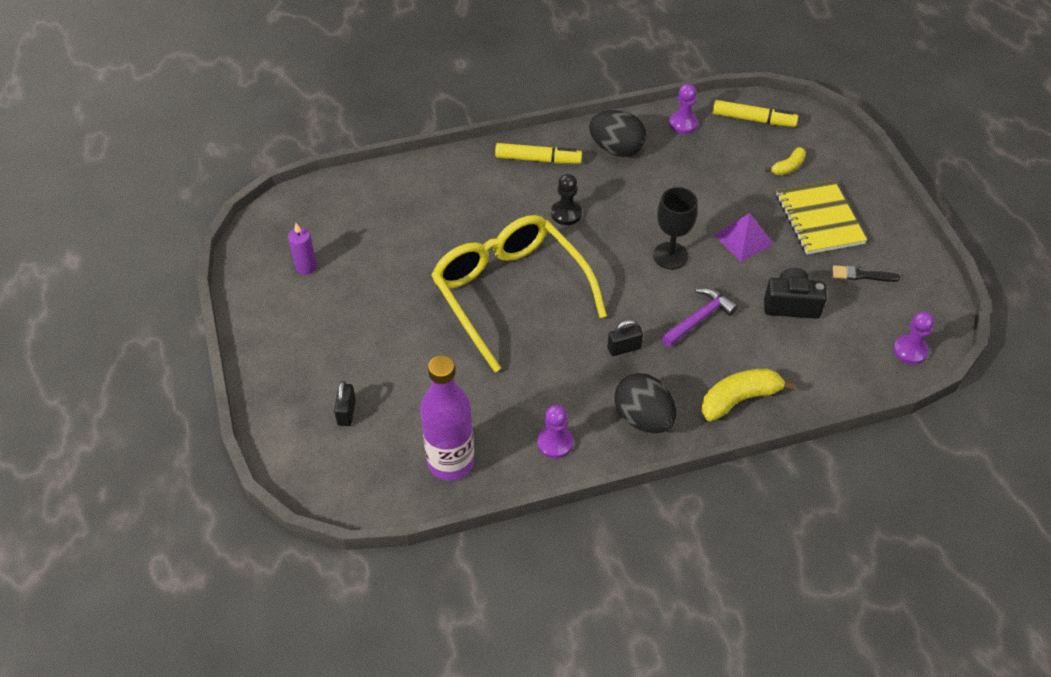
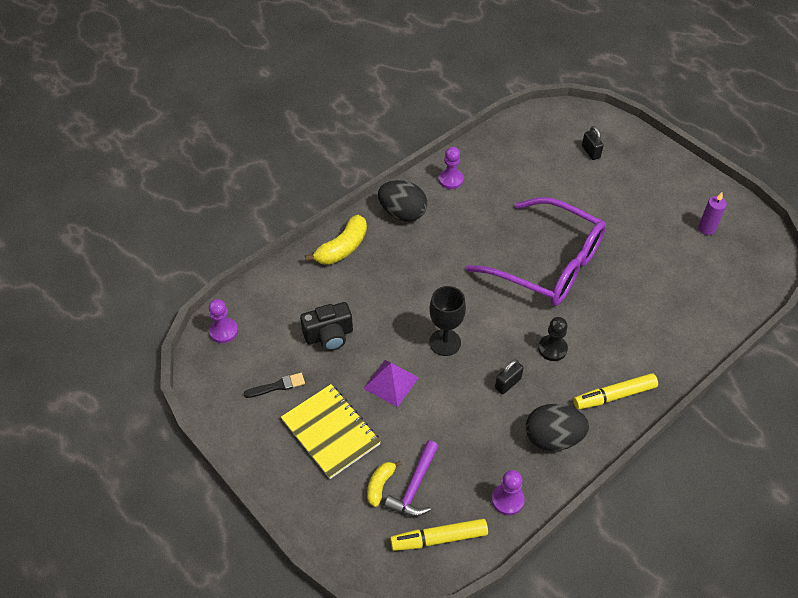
camera: 155 degrees right, 0 degrees up
purple bottle [420,356,474,481] -> none
yellow glasses [431,215,607,372] -> purple glasses [466,197,606,306]
black padlock [607,320,643,356] -> black padlock moved to [495,359,524,394]
purple hammer [661,288,738,347] -> purple hammer moved to [384,441,439,517]

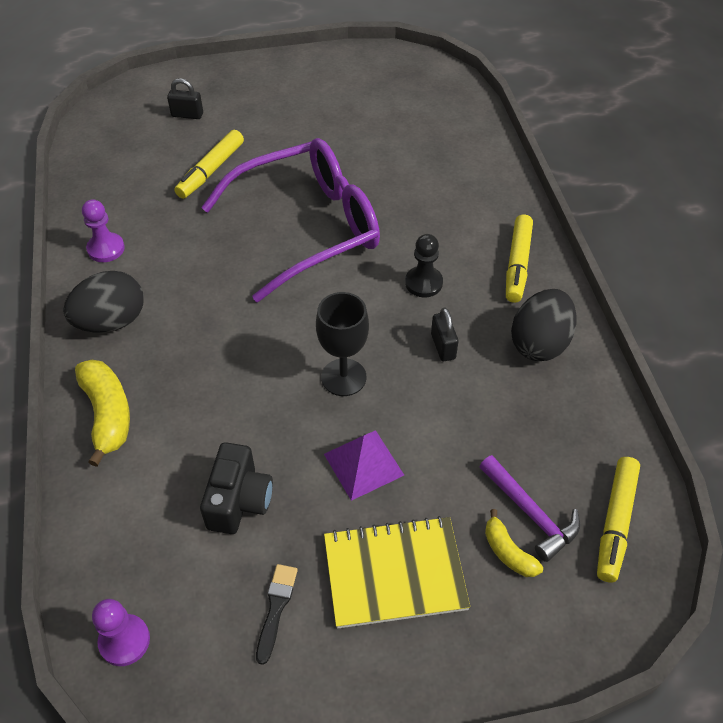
camera: 60 degrees left, 0 degrees up
purple pawn [492,470,525,515] -> none
purple candle [698,192,727,235] -> none
none -> yellow marker [174,130,244,199]

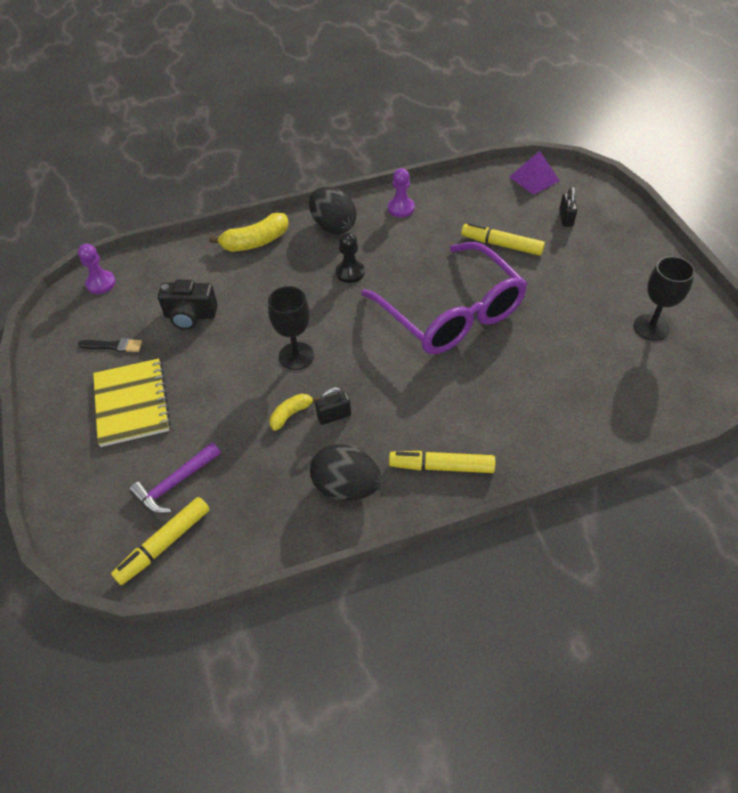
camera: 85 degrees right, 0 degrees up
purple pyramid [324,430,404,501] -> purple pyramid moved to [510,151,560,195]
black pawn [405,234,443,297] -> black pawn moved to [336,232,365,283]
yellow banana [485,509,543,577] -> yellow banana moved to [269,394,319,431]
yellow marker [597,457,640,583] -> yellow marker turned 60 degrees counterclockwise [111,497,210,585]
none -> black goblet [634,256,695,341]

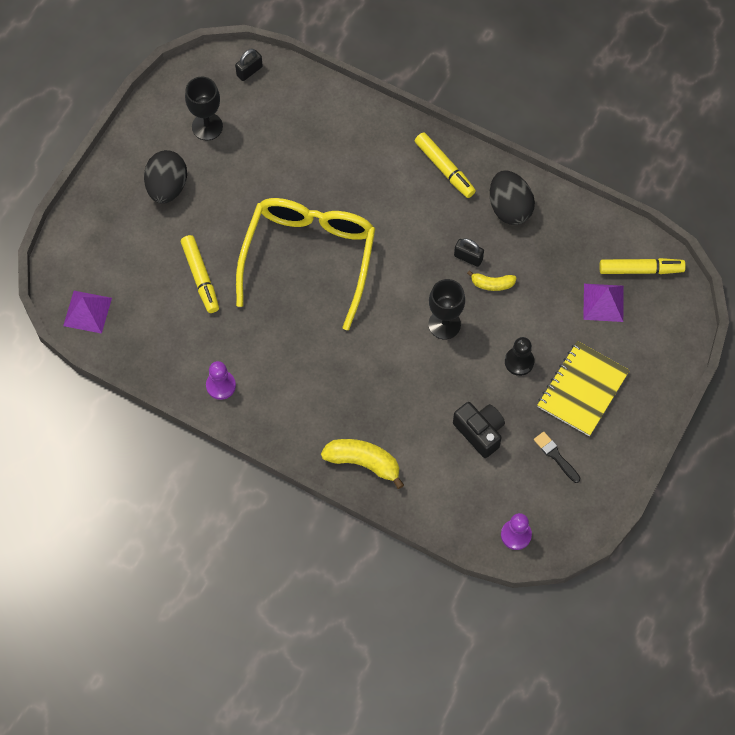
camera: 135 degrees left, 15 degrees up
purple hammer [129,442,221,514] -> purple pyramid [583,284,624,322]
black egg [309,187,357,234] -> black egg moved to [144,150,187,204]
black pawn [336,232,365,283] -> black pawn moved to [505,337,534,376]
purple glasses [361,242,527,354] -> yellow glasses [236,198,375,330]
black padlock [559,187,577,227] -> black padlock moved to [235,49,263,81]

